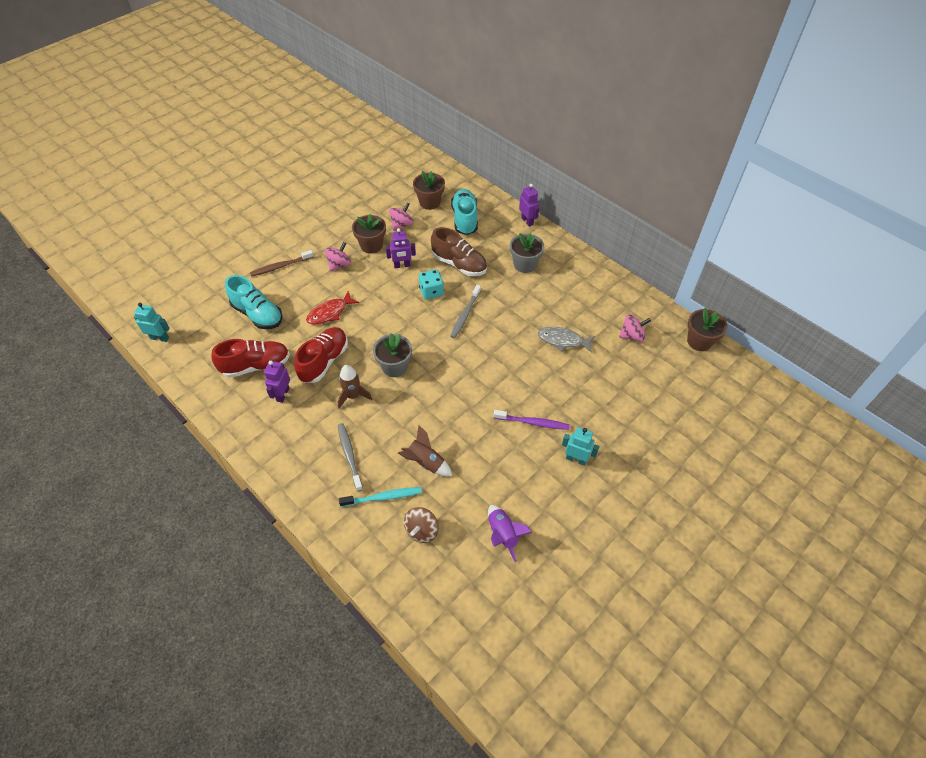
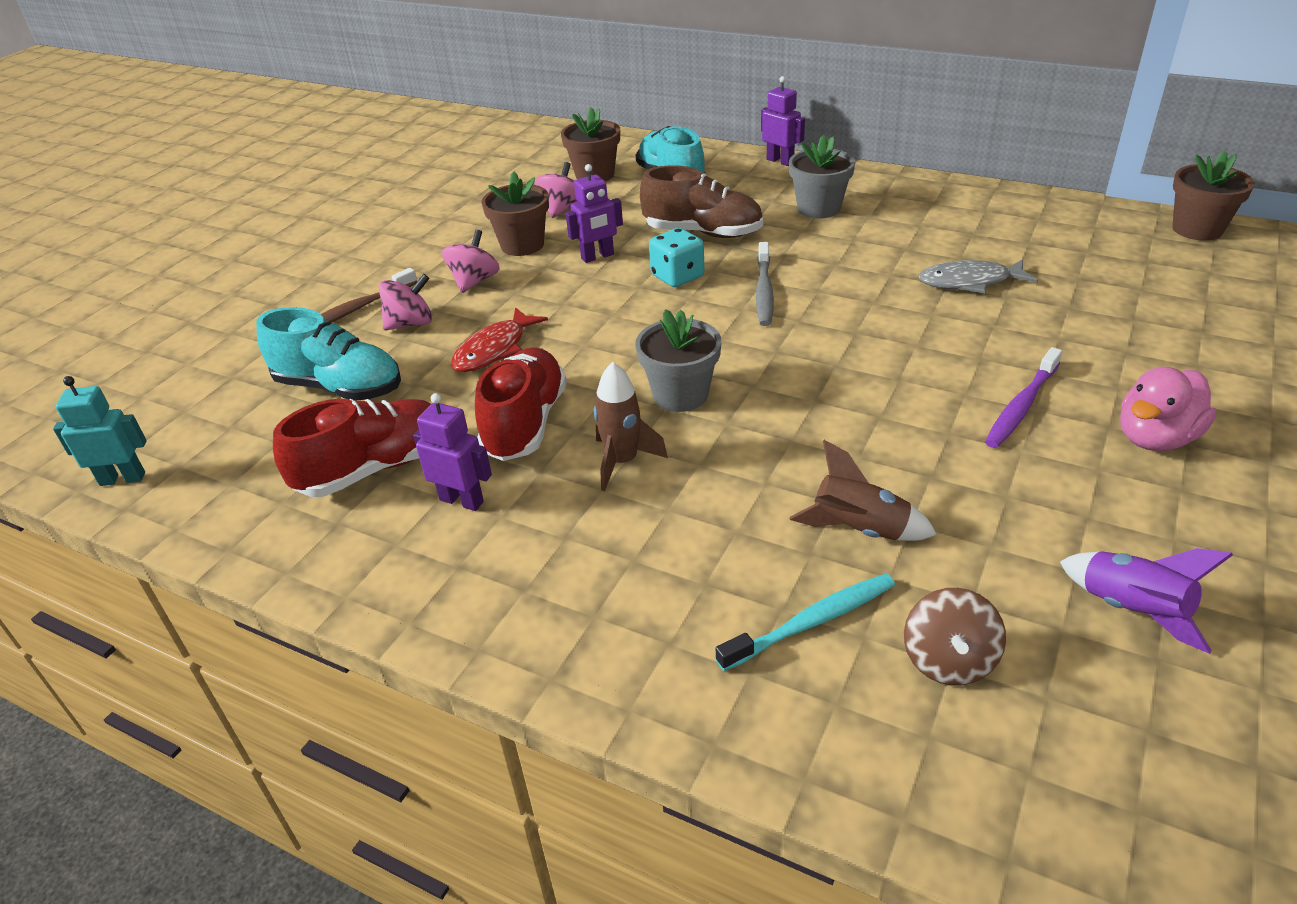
camera: 15 degrees left, 15 degrees down
purple robot [264,361,290,403] -> purple robot turned 120 degrees clockwise [413,393,492,511]
grey toothbrush [337,423,363,492] -> none
purple toothbrush [493,410,570,430] -> purple toothbrush turned 135 degrees clockwise [985,347,1062,448]
turquoise robot [562,427,600,466] -> pink duck [1120,367,1216,451]
pink spinning top [619,314,651,342] -> pink spinning top moved to [379,274,432,330]

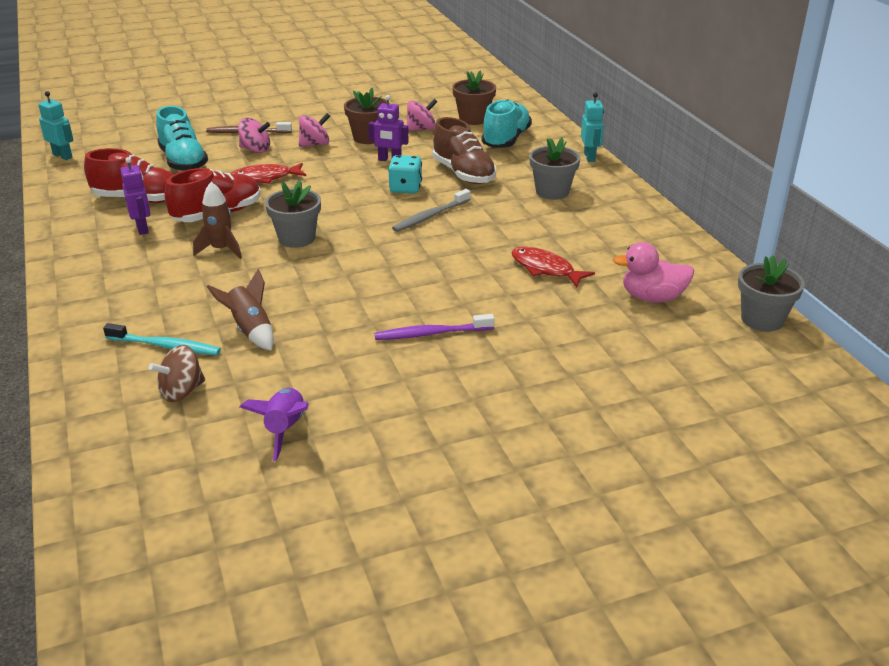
camera: 40 degrees right, 5 degrees down
purple robot [761,76,805,166] -> turquoise robot [581,92,604,162]
grey fish [919,259,1038,293] -> red fish [511,247,595,288]
pink duck [1120,367,1216,451] -> pink duck moved to [613,242,694,303]
brown flower pot [1172,151,1255,241] -> grey flower pot [738,255,805,332]

